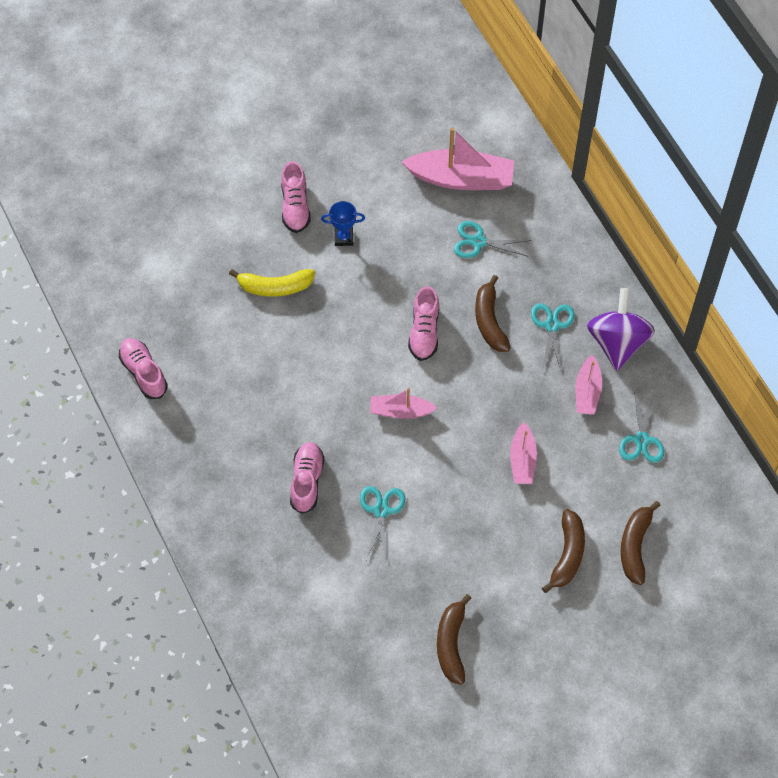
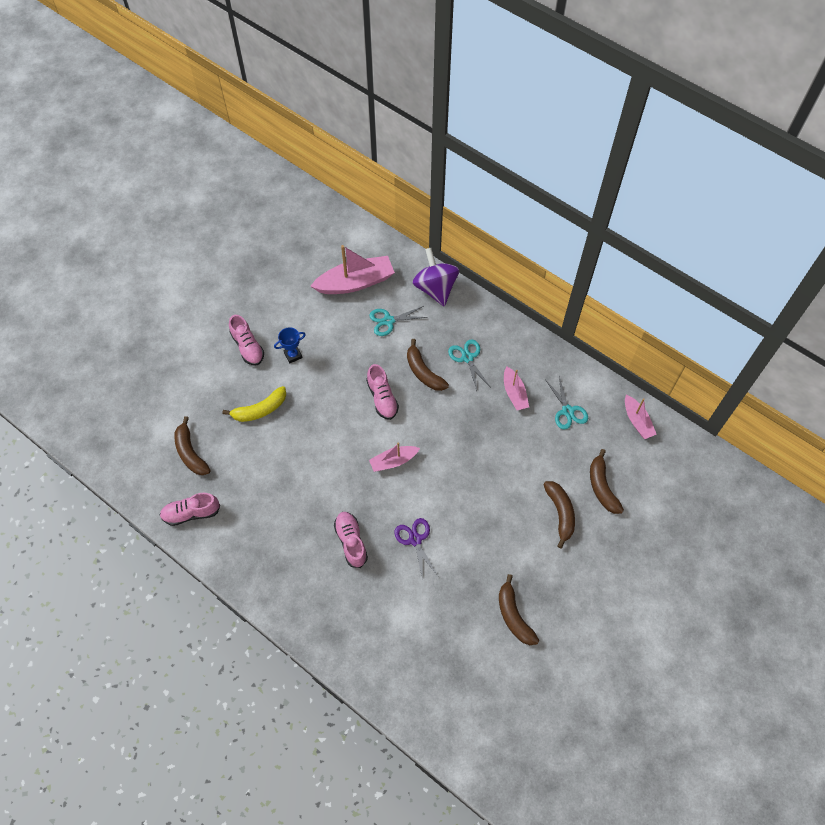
camera: 25 degrees left, 0 degrees up
pink shoe [119,338,168,399] -> pink shoe turned 45 degrees counterclockwise [160,493,220,526]
turquoise scissors [360,486,405,561] -> purple scissors [394,518,439,580]
pink boat [510,422,537,484] -> pink boat moved to [625,395,657,439]
purple spinning top [587,288,655,370] -> purple spinning top moved to [413,248,460,306]
none -> brown banana [174,416,211,475]

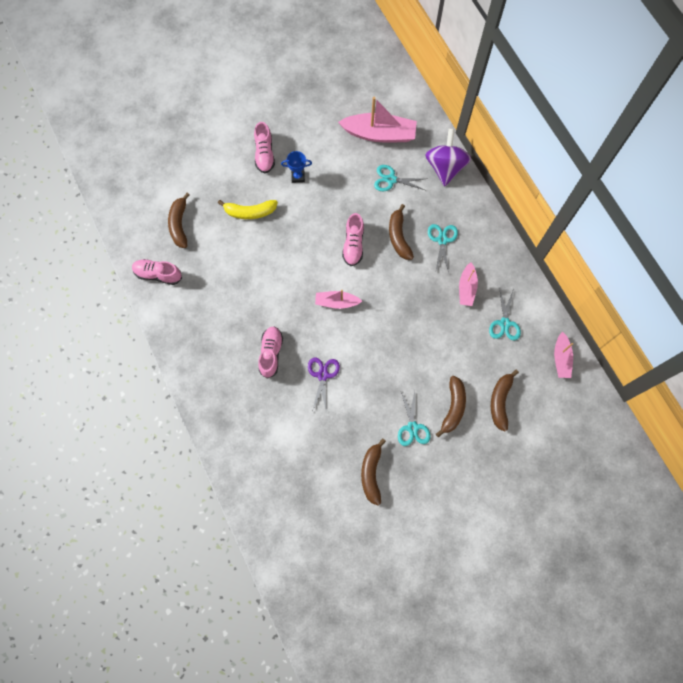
camera: 25 degrees right, 10 degrees up
none -> turquoise scissors [398,391,431,446]

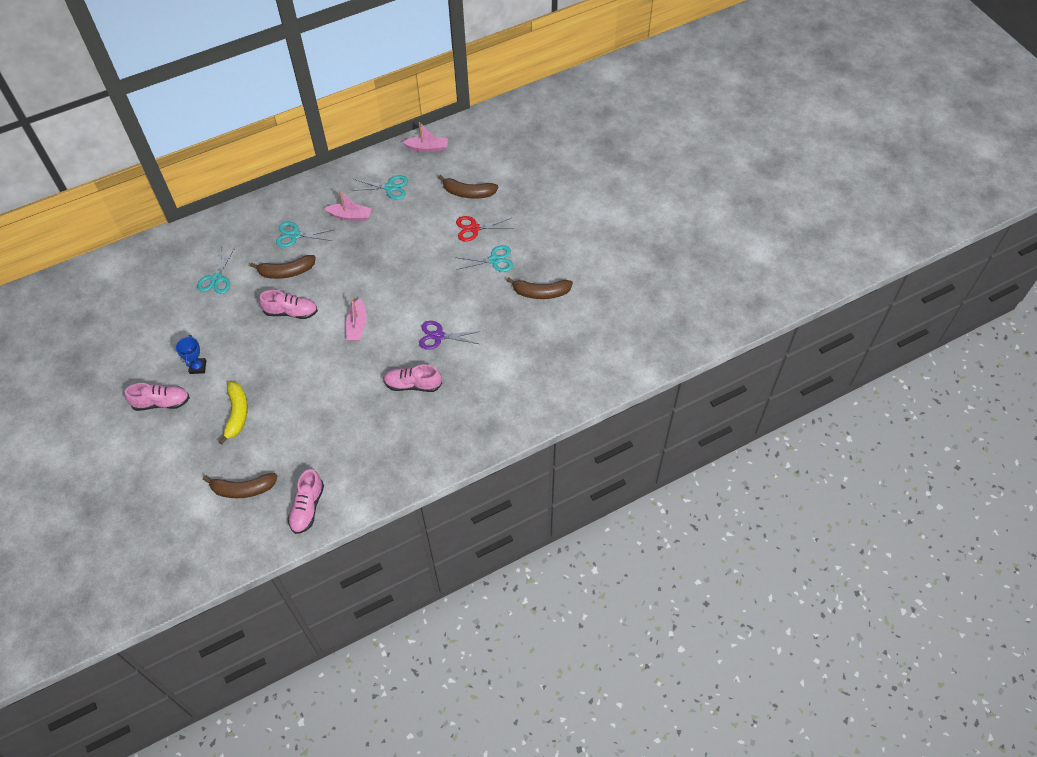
camera: 90 degrees left, 15 degrees down
pink boat [338,97,417,142] -> none
purple spinning top [425,129,471,186] -> none
brown banana [436,376,466,438] -> red scissors [456,216,514,241]

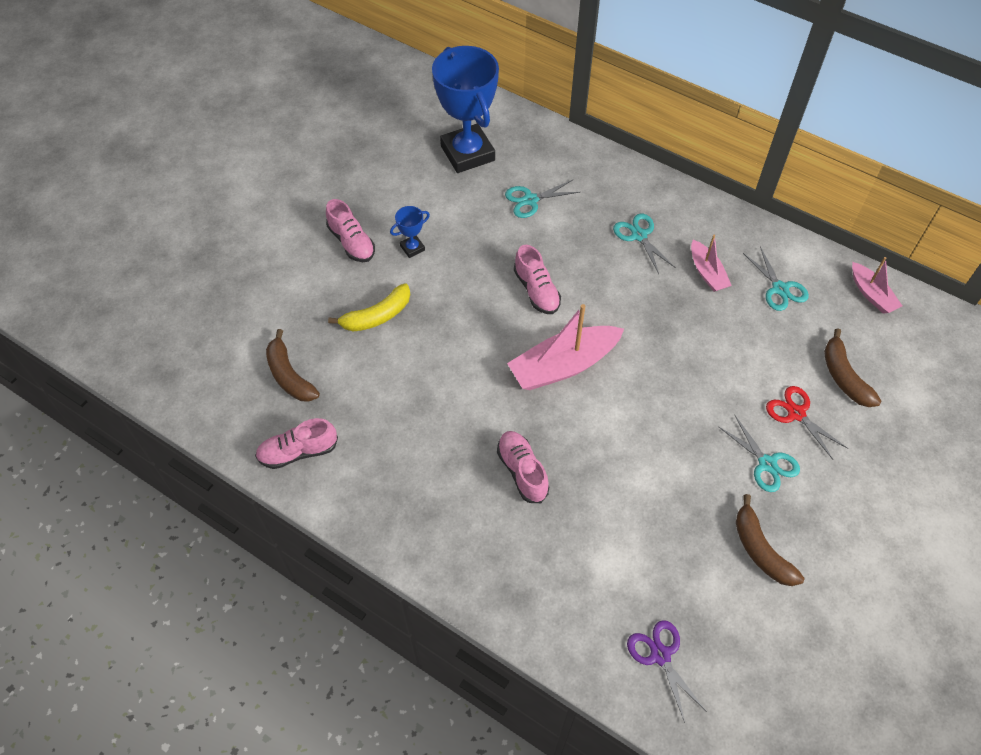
camera: 60 degrees right, 0 degrees up
brown banana [250,255,316,279] -> none
pink boat [346,298,367,341] -> pink boat [507,304,624,390], size x1.77
purple scissors [419,321,481,350] -> purple scissors moved to [627,620,707,723]
none -> blue trophy [432,46,499,173]

